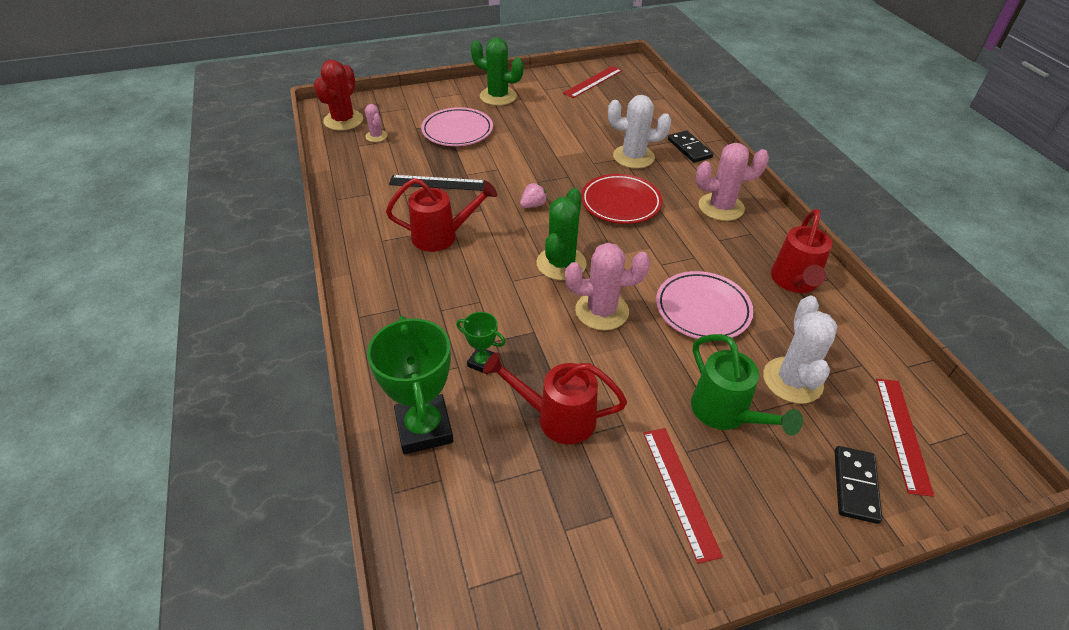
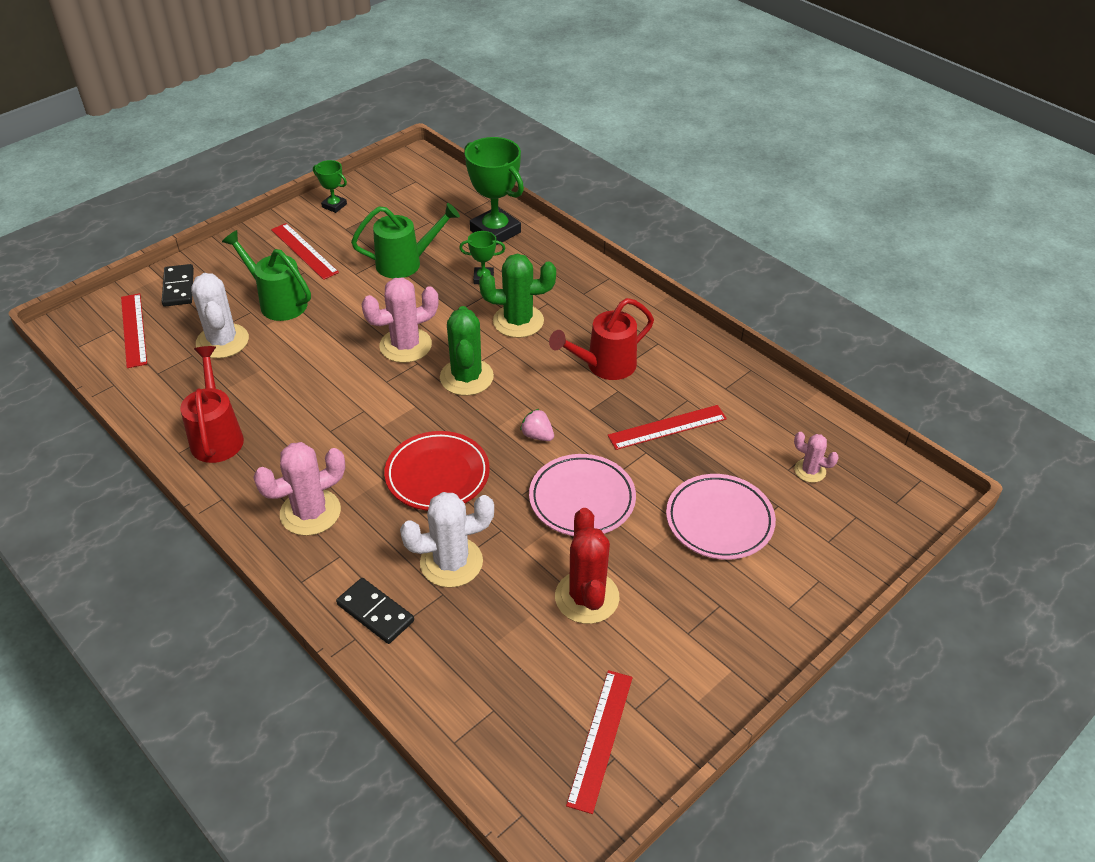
camera: 155 degrees right, 0 degrees up
red cactus [314,60,363,131] -> red cactus moved to [555,508,619,624]
black ruler [389,175,486,191] -> red ruler [608,405,727,450]
green cactus [471,38,524,106] -> green cactus moved to [479,254,556,338]
red watering can [483,353,627,444] -> green watering can [351,203,460,278]
pink strawberry [520,183,547,208] -> pink strawberry turned 105 degrees clockwise [520,409,554,441]
pink plate [656,271,754,339] -> pink plate moved to [529,454,636,536]
none -> green trophy [313,160,347,213]

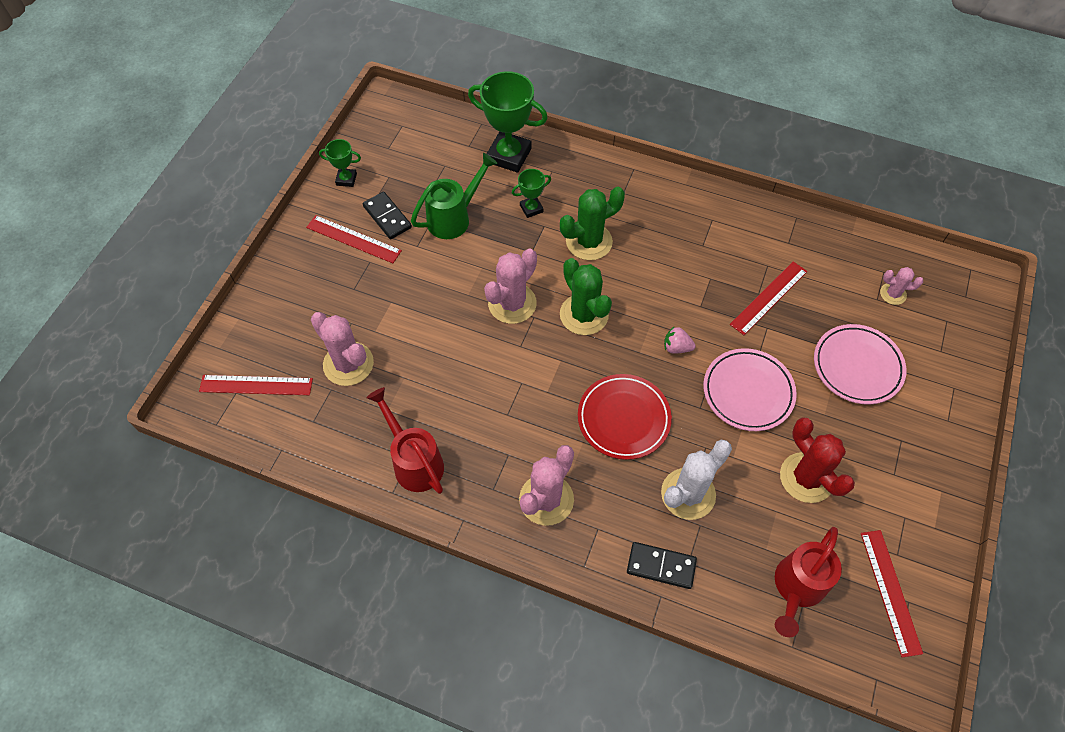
camera: 25 degrees left, 15 degrees up
red ruler [121,293,147,368] -> red ruler turned 45 degrees counterclockwise [199,375,313,395]
black domino [162,264,194,306] -> black domino moved to [363,192,412,239]
white cactus [191,273,249,358] -> pink cactus [311,312,374,386]
green watering can [222,230,311,321] -> none
red watering can [549,298,654,380] -> red watering can moved to [775,527,842,637]

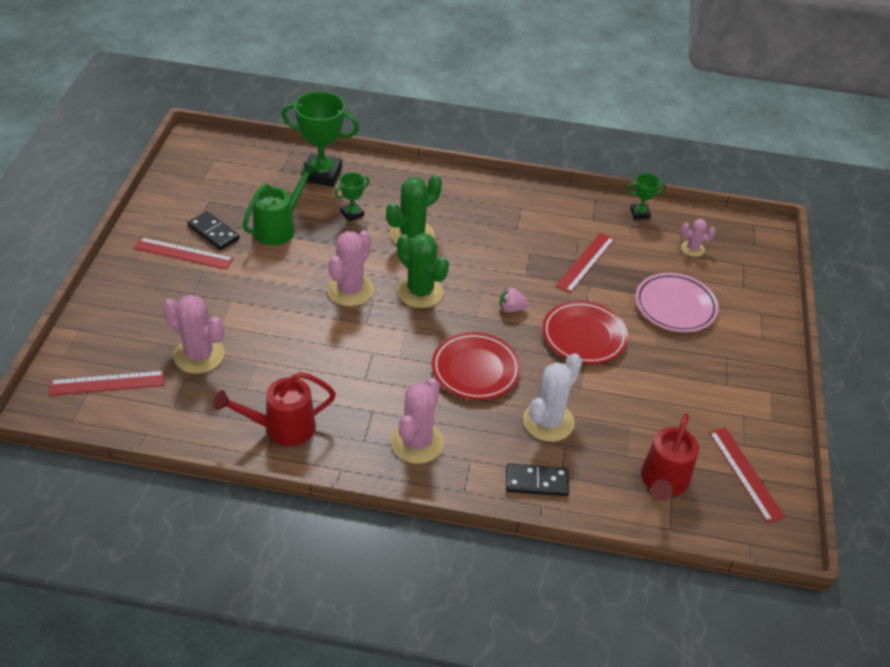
camera: 15 degrees left, 15 degrees down
green trophy [319,139,361,187] -> green trophy moved to [627,173,666,219]
red watering can [367,387,444,494] -> red watering can turned 60 degrees counterclockwise [213,372,336,446]
pink plate [703,348,797,431] -> red plate [542,301,628,364]
red cactus [780,418,855,503] -> none

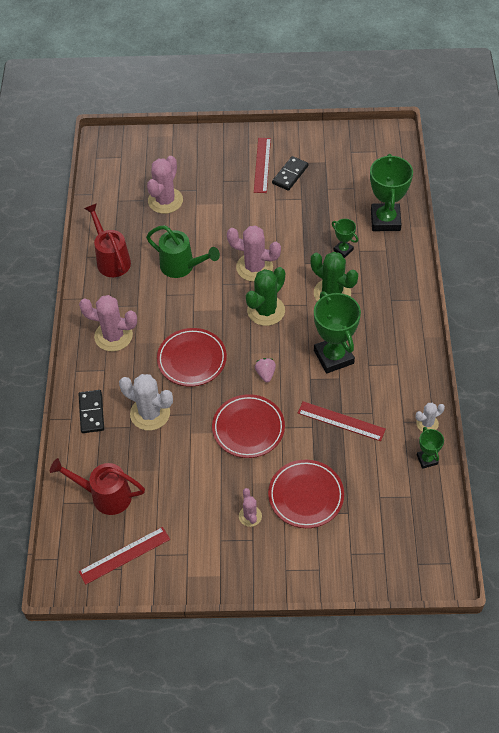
camera: 85 degrees right, 10 degrees up
red ruler [48,371,165,396] -> none
green watering can [242,161,318,245] -> green watering can moved to [146,225,220,278]
pink plate [635,273,719,332] -> red plate [268,460,344,528]
pink cactus [681,219,716,257] -> pink cactus moved to [239,488,262,527]
none -> green trophy [314,292,361,374]
none -> white cactus [416,403,445,432]

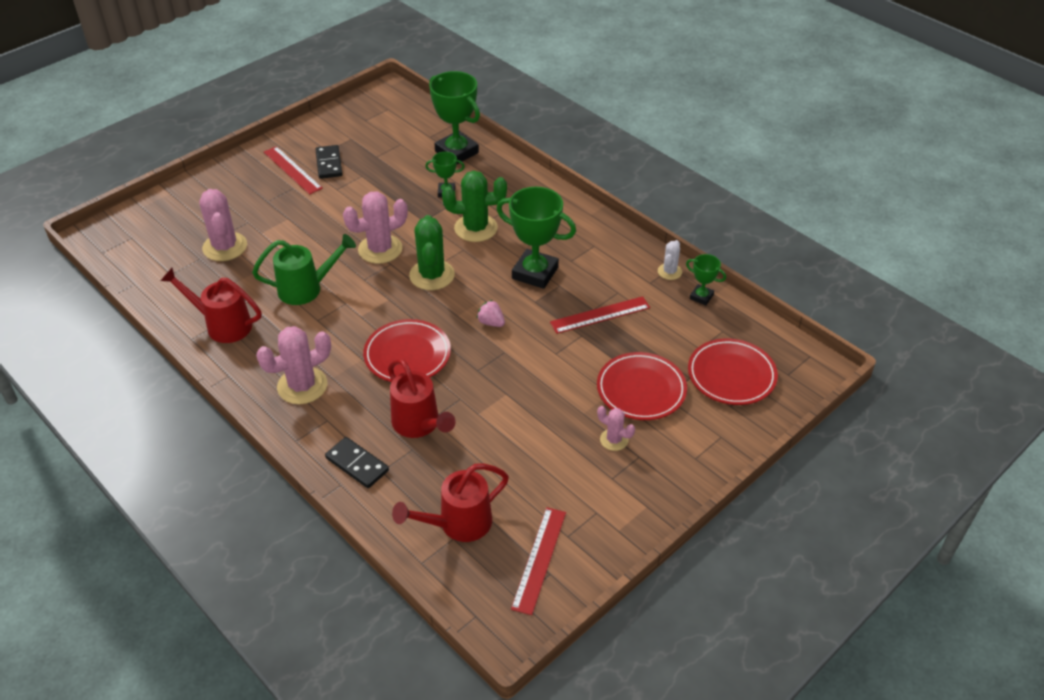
camera: 45 degrees left, 10 degrees down
white cactus [119,374,173,431] -> red watering can [388,358,455,438]
red plate [212,394,285,458] -> red plate moved to [688,338,778,405]

